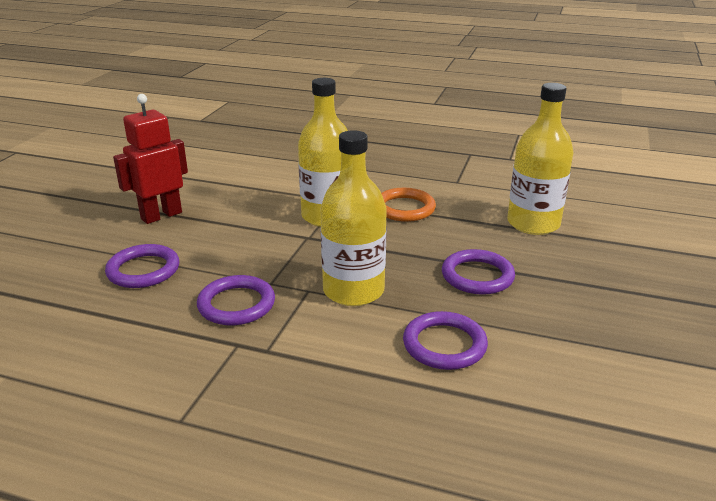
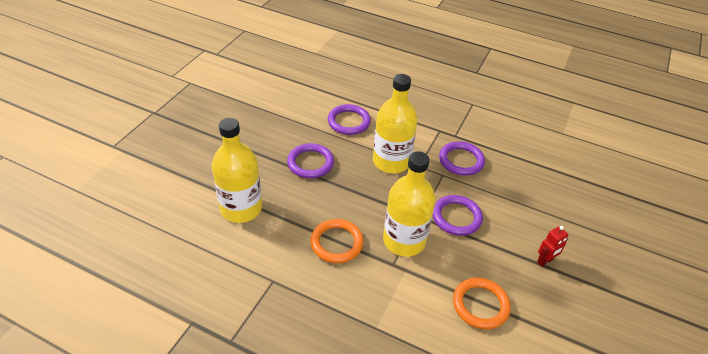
camera: 175 degrees left, 15 degrees up
purple ring [105,244,179,288] -> purple ring moved to [433,195,483,236]
red robot [113,94,188,224] -> red robot [537,226,568,267], size x0.52
none -> orange ring [453,278,511,329]

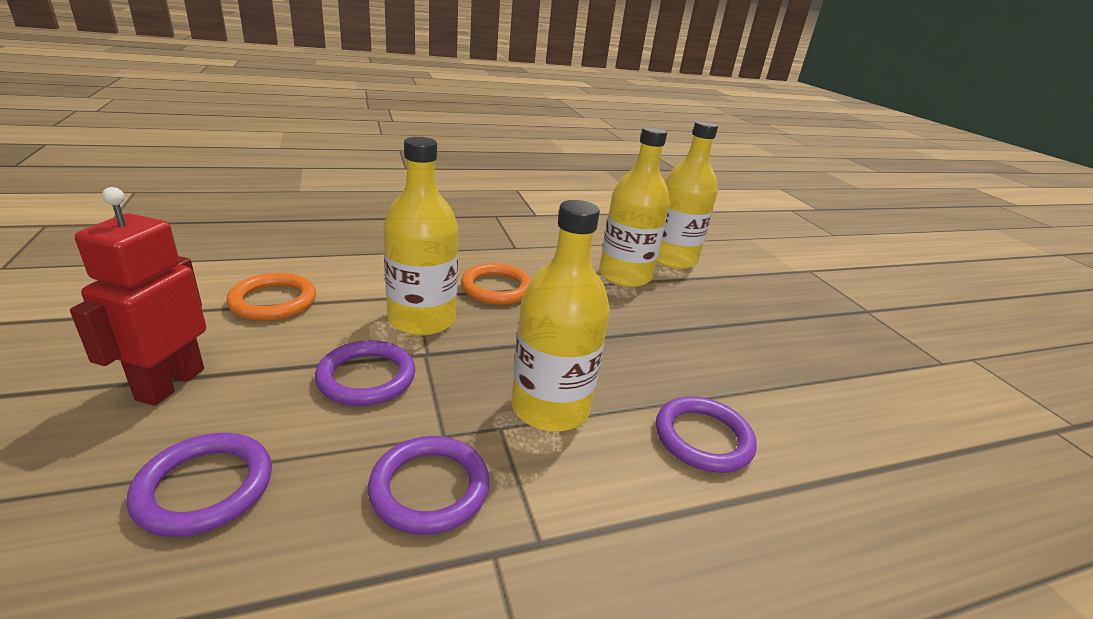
camera: 135 degrees right, 15 degrees down
purple ring [287,143,334,178] -> purple ring moved to [127,433,272,537]
red robot [537,226,568,267] -> red robot [70,187,206,406], size x1.94
none -> yellow bottle [656,121,718,269]

